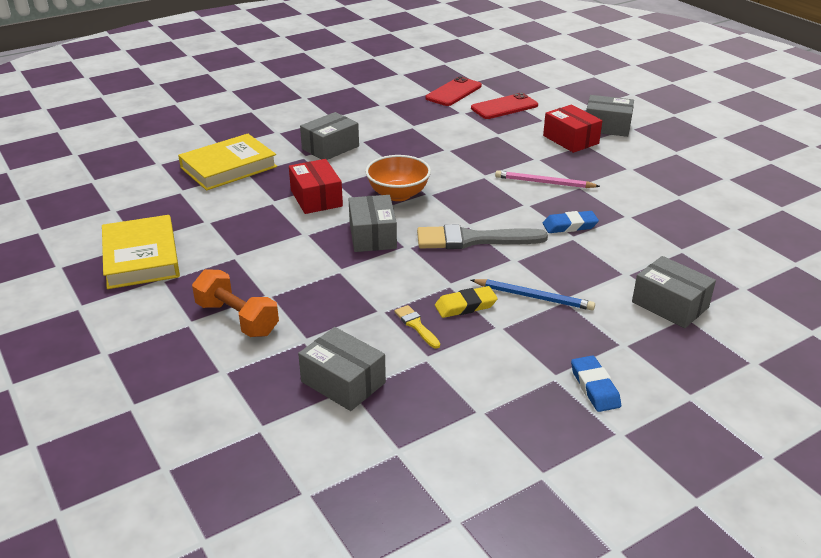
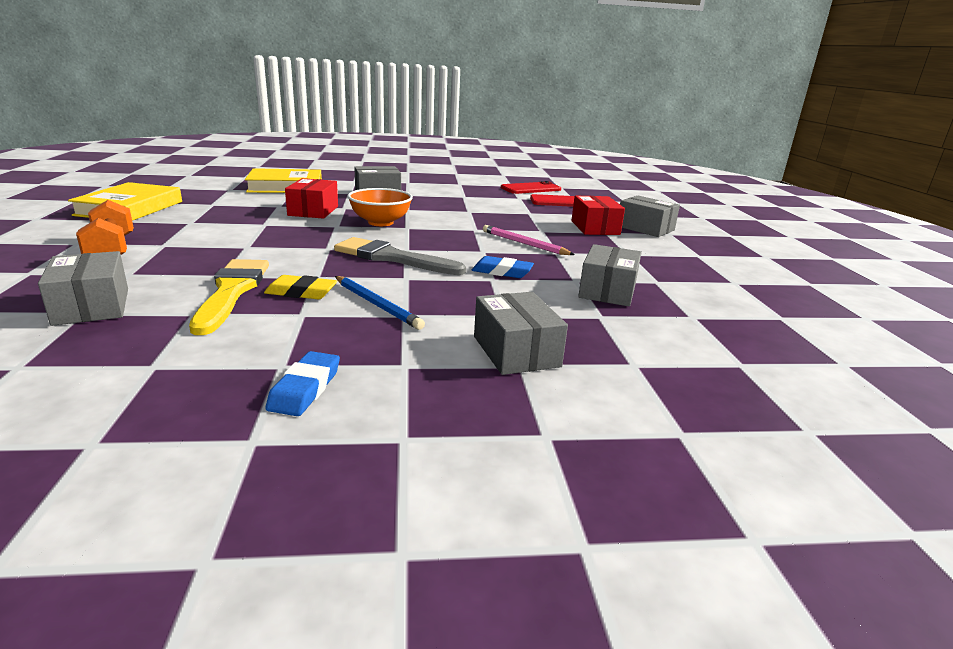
camera: 25 degrees right, 10 degrees down
grey box [348,195,397,252] -> grey box moved to [578,244,642,307]
yellow brush [394,305,440,349] -> yellow brush [189,259,269,335], size x2.13

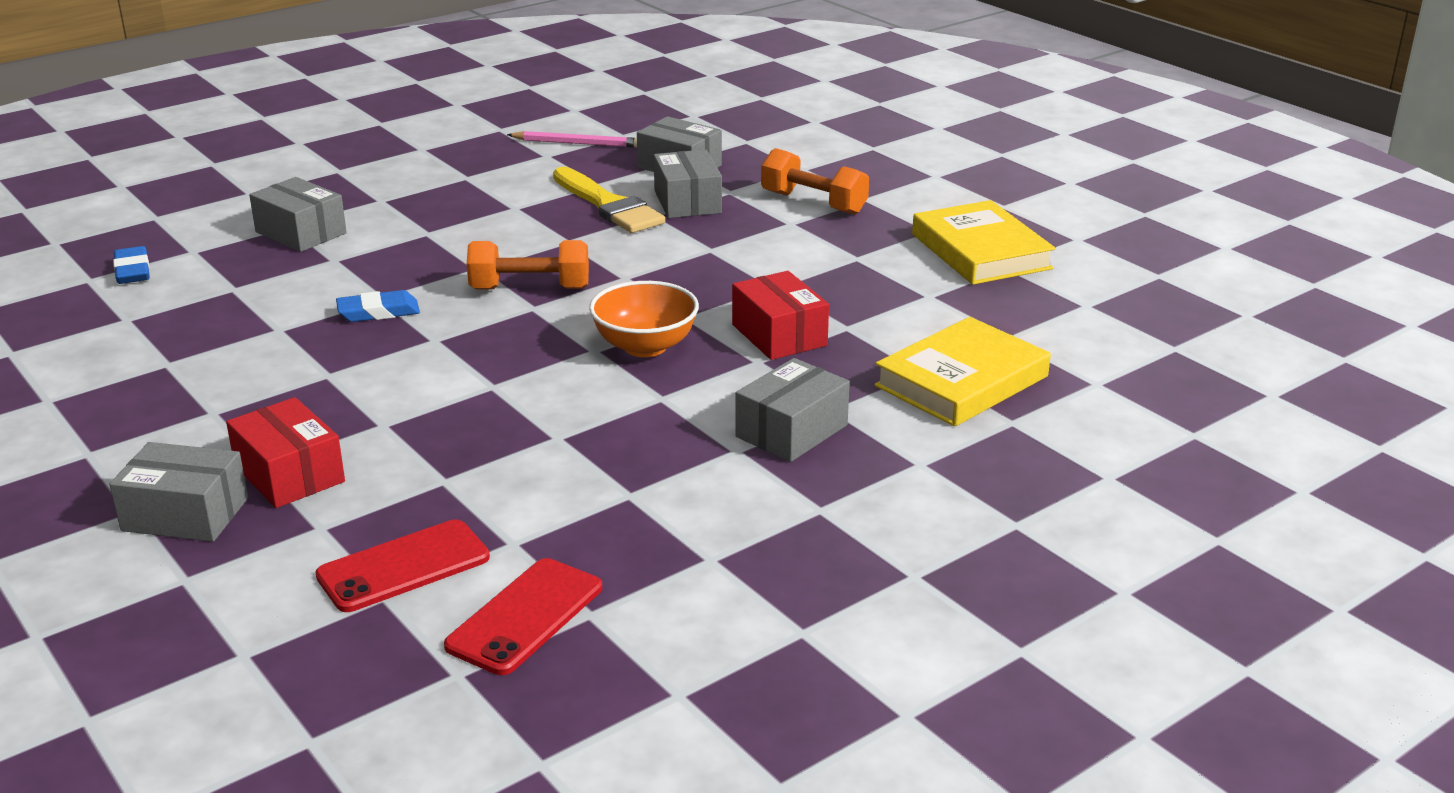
camera: 150 degrees right, 5 degrees up
yellow eraser [264,275,337,299] -> none
blue eraser [265,351,340,416] -> blue eraser moved to [113,246,150,284]
grey brush [334,237,466,275] -> orange dumbbell [467,240,589,290]
blue pencil [335,276,425,330] -> none
pink pencil [483,225,575,255] -> pink pencil moved to [507,131,637,148]
grey box [578,244,642,307] -> grey box moved to [654,149,722,218]

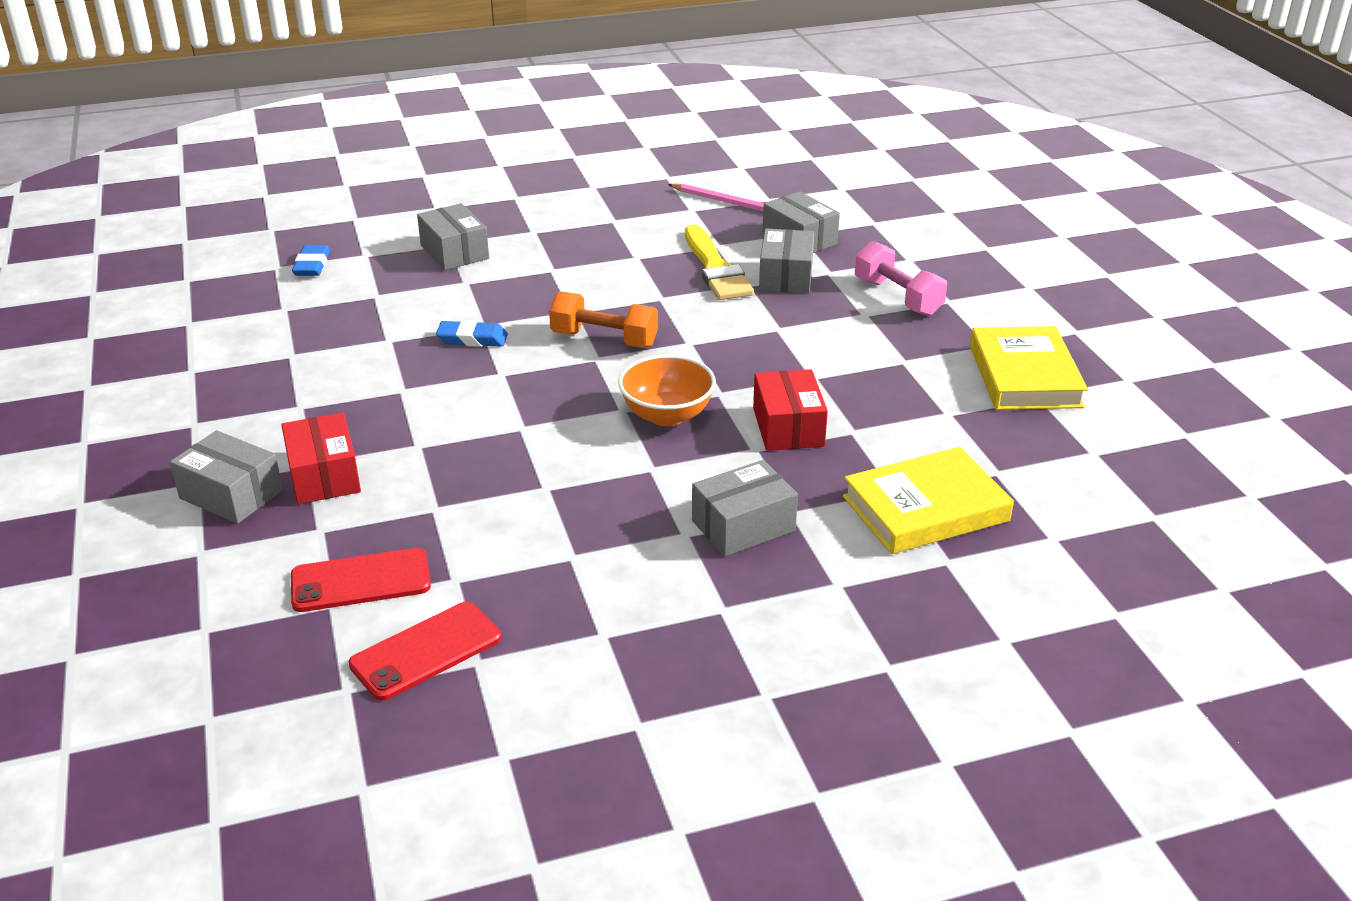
camera: 20 degrees right, 5 degrees up
orange dumbbell [761,148,869,215] -> pink dumbbell [855,241,947,316]

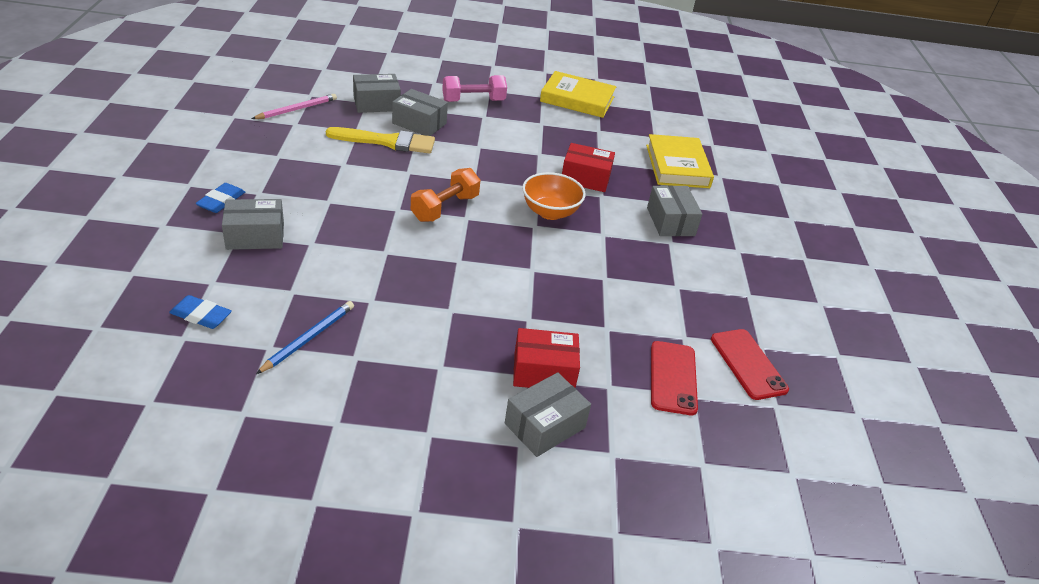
camera: 75 degrees left, 5 degrees up
blue eraser [436,320,508,347] -> blue eraser moved to [196,183,245,213]
none -> blue pencil [256,301,354,374]

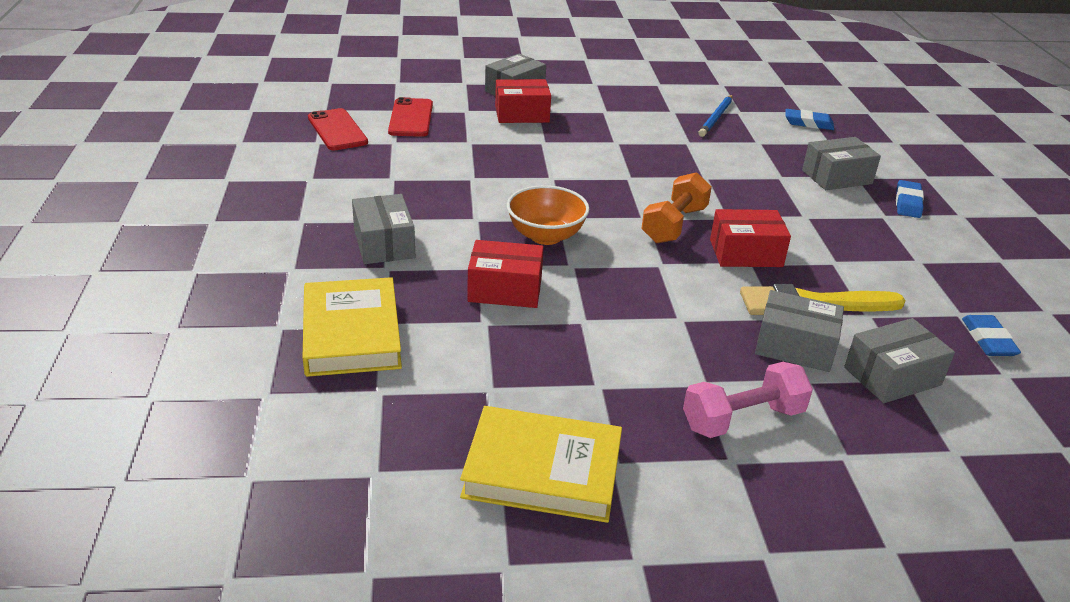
camera: 175 degrees right, 5 degrees down
pink pencil [252,94,337,119] -> blue eraser [962,315,1021,356]
none -> red box [710,209,791,267]

